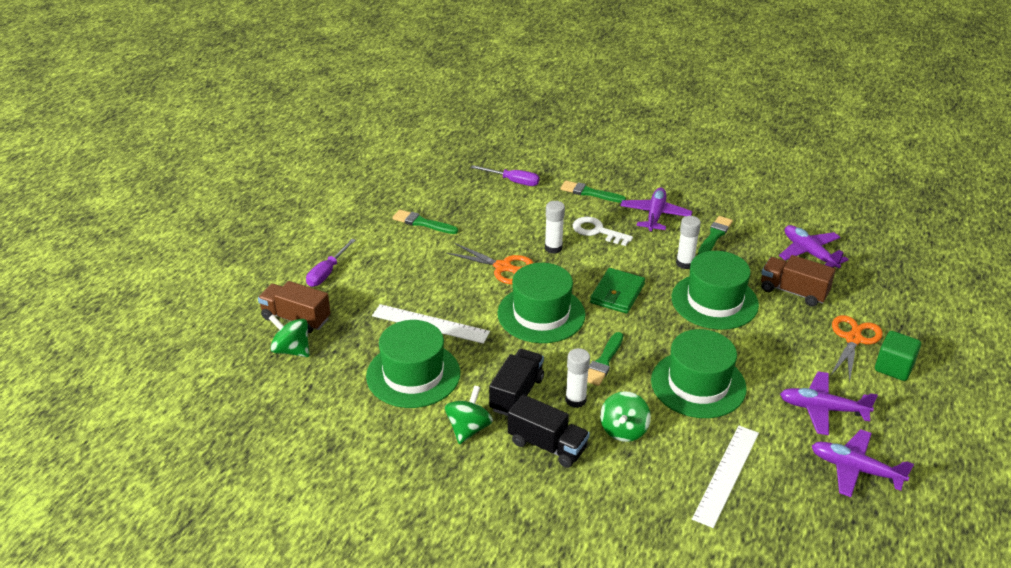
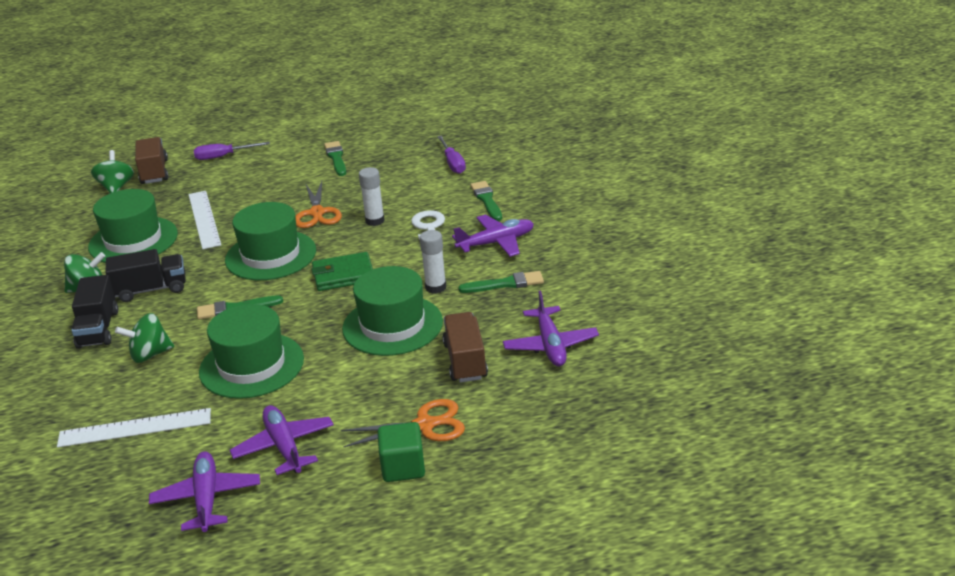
camera: 55 degrees right, 5 degrees down
white glue stick [565,348,590,408] -> none
purple plane [779,225,849,268] -> purple plane turned 150 degrees clockwise [503,291,599,366]

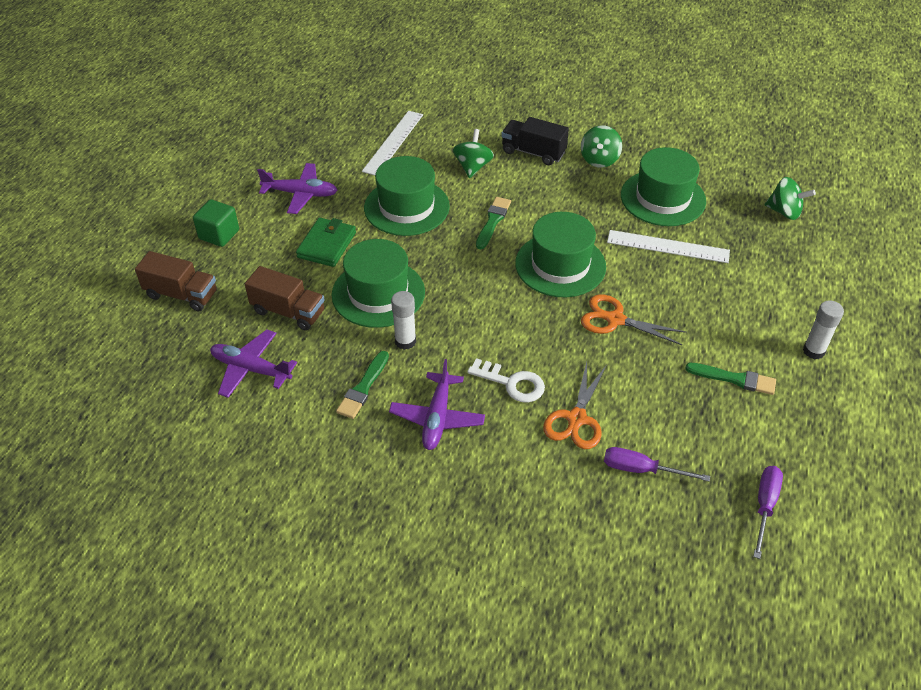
camera: 120 degrees right, 15 degrees up
black truck [105,249,186,302] -> none
brown truck [135,137,168,184] -> brown truck moved to [135,251,217,311]
purple plane [149,451,260,532] -> none
purple screwdriver [194,142,270,160] -> purple screwdriver moved to [753,466,783,559]
green wallet [311,252,373,291] -> green wallet moved to [296,218,356,267]
orange scissors [341,399,465,447] -> orange scissors moved to [543,362,607,449]
white glue stick [359,167,385,226] -> white glue stick moved to [803,300,844,359]
green brush [470,181,502,221] -> none

